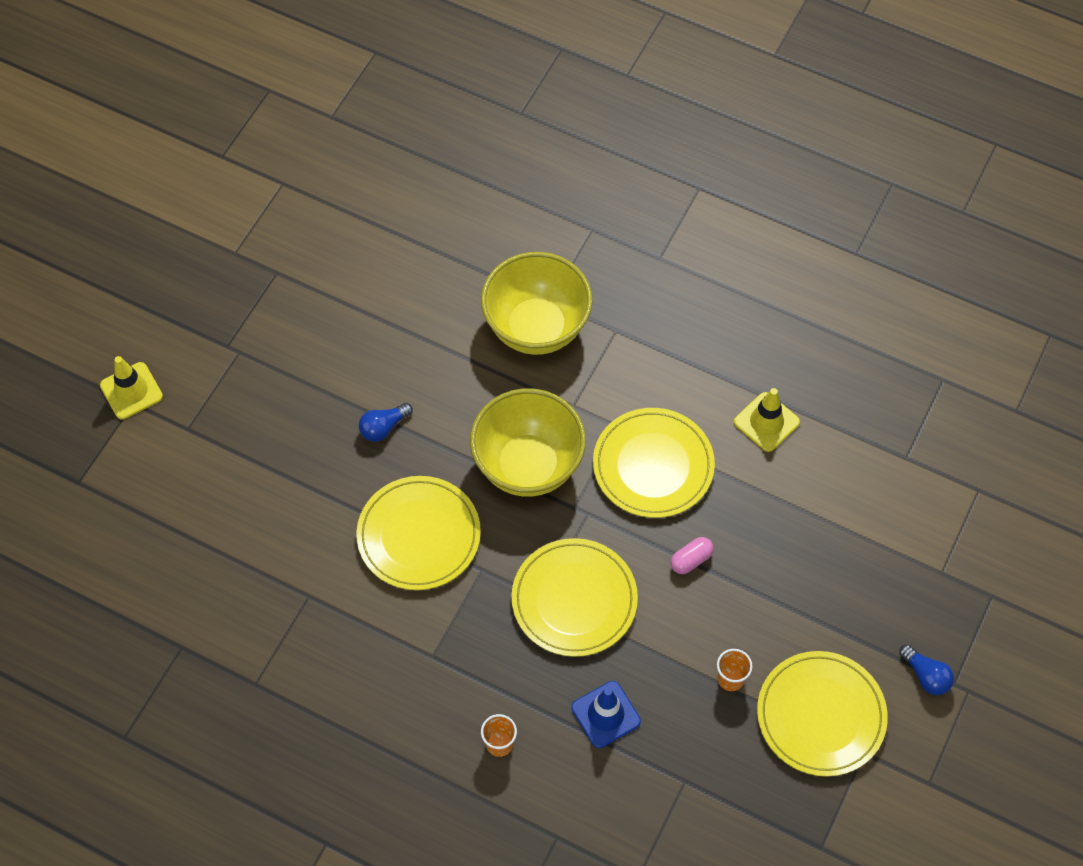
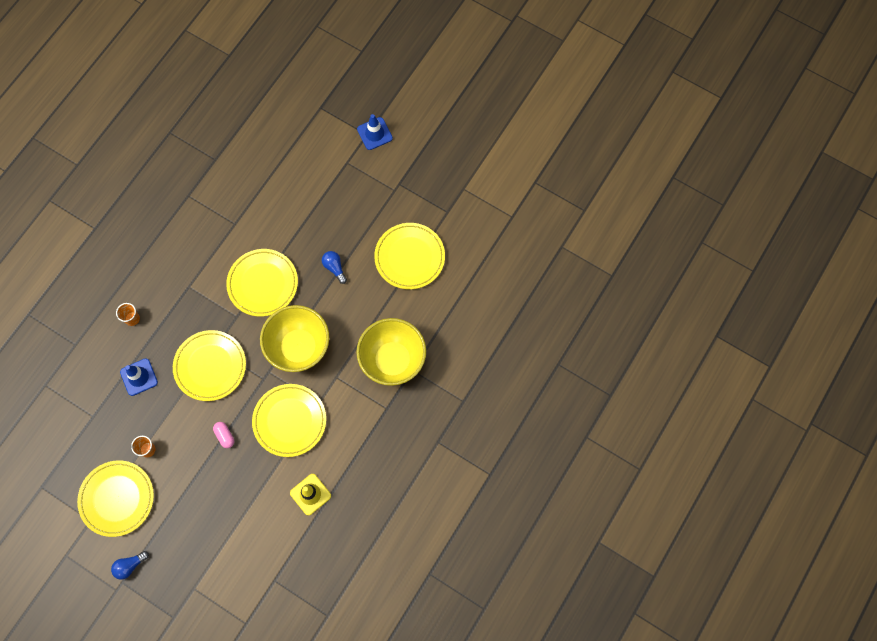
camera: 95 degrees right, 10 degrees up
yellow traffic cone [100,356,163,420] -> blue traffic cone [357,114,393,150]
none -> yellow plate [374,223,445,289]

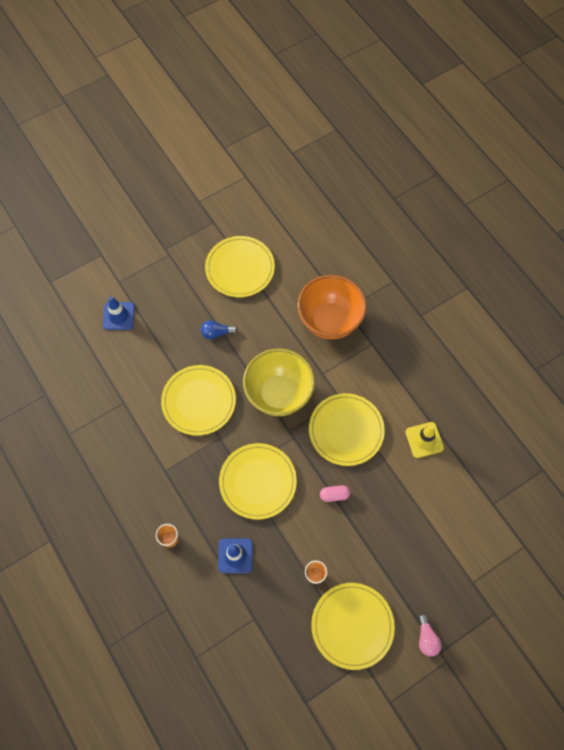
camera: 65 degrees left, 5 degrees down
blue light bulb [111,551,149,580] -> pink light bulb [418,613,442,657]
yellow bowl [356,318,426,386] -> orange bowl [297,275,367,339]
blue traffic cone [357,114,393,150] -> blue traffic cone moved to [103,296,135,330]

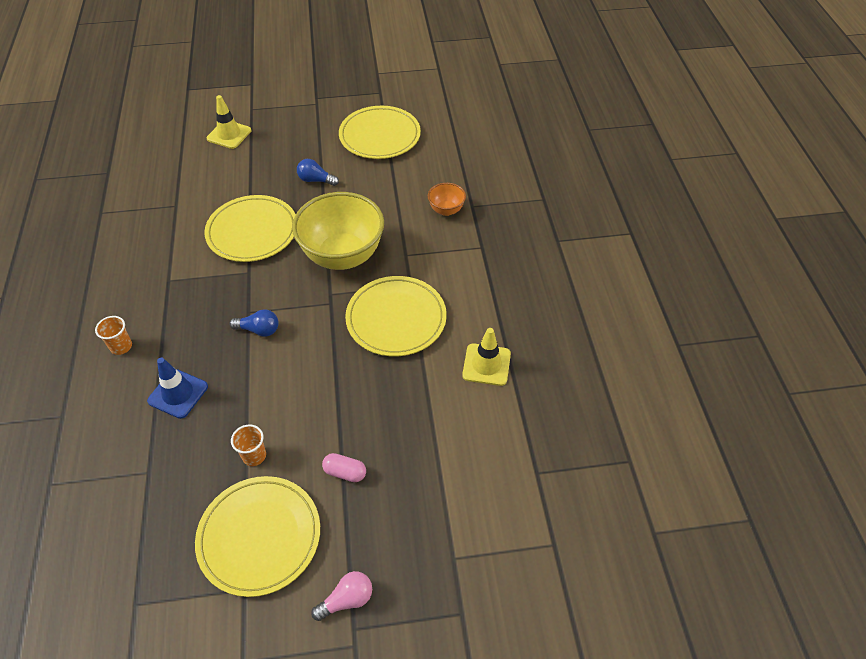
camera: 25 degrees right, 15 degrees down
blue traffic cone [103,296,135,330] -> yellow traffic cone [207,95,251,149]
yellow plate [219,443,297,520] -> blue light bulb [229,309,278,337]
orange bowl [297,275,367,339] -> orange bowl [428,183,466,216], size x0.45
pink capsule [320,485,350,502] -> pink capsule moved to [322,453,366,482]
pink light bulb [418,613,442,657] -> pink light bulb turned 135 degrees counterclockwise [311,571,372,621]

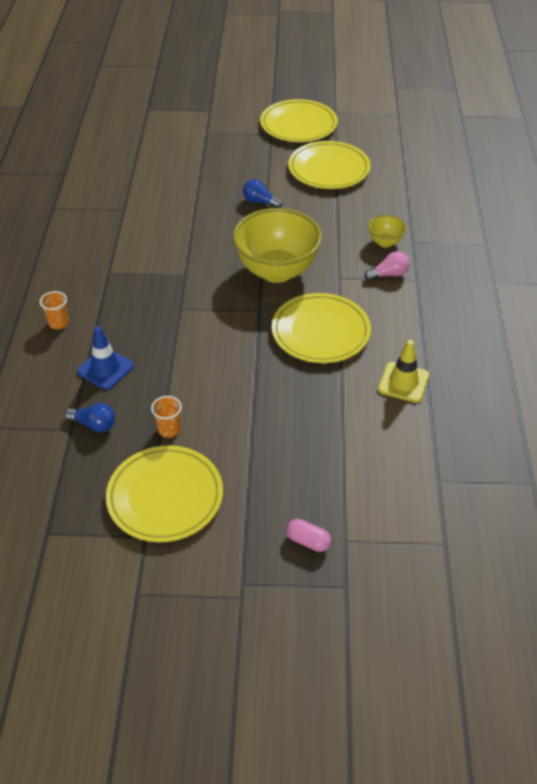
camera: 10 degrees right, 5 degrees down
yellow plate [204,195,296,262] -> yellow plate moved to [260,99,338,142]
yellow traffic cone [207,95,251,149] -> none
blue light bulb [229,309,278,337] -> blue light bulb moved to [65,403,115,432]
pink light bulb [311,571,372,621] -> pink light bulb moved to [364,251,409,281]
pink capsule [322,453,366,482] -> pink capsule moved to [286,519,331,552]
orange bowl [428,183,466,216] -> yellow bowl [368,215,407,247]

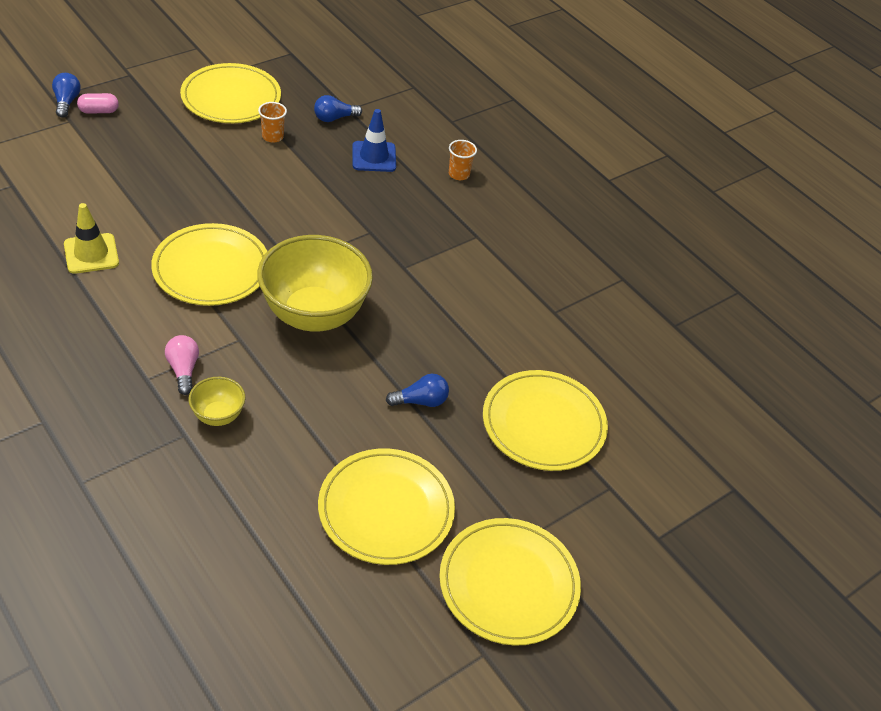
camera: 135 degrees right, 0 degrees up
pink light bulb [364,251,409,281] -> pink light bulb turned 135 degrees clockwise [165,335,199,395]
none -> blue light bulb [52,73,81,118]
none -> yellow plate [483,370,608,471]

